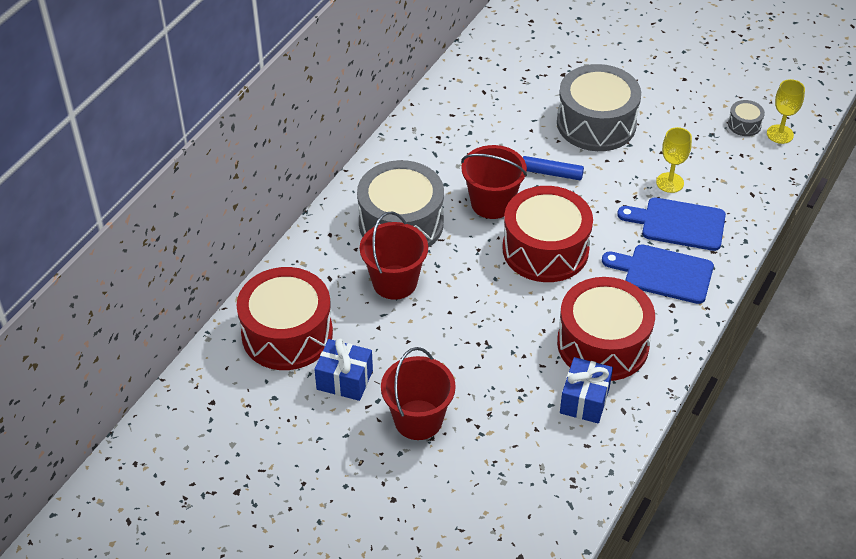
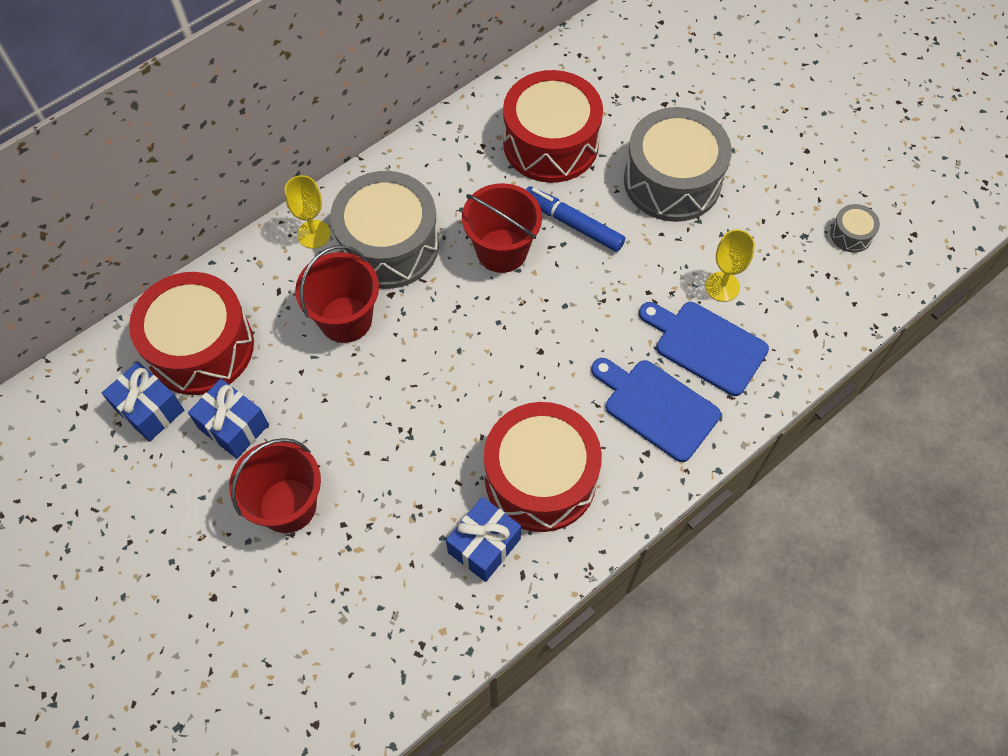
camera: 20 degrees right, 15 degrees up
red drum [502,186,593,282] -> red drum moved to [503,70,603,183]
yellow goblet [767,79,805,144] -> yellow goblet moved to [284,175,331,249]
none -> blue gift [102,361,184,442]

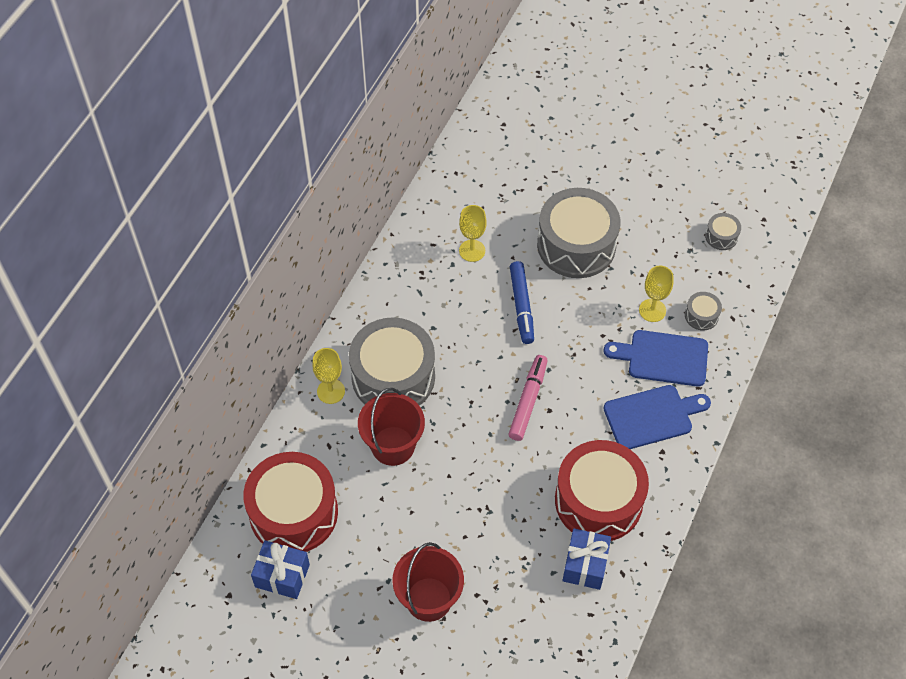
camera: 25 degrees left, 5 degrees down
blue gift [188,379,269,459] -> none
red bucket [462,183,542,273] -> none
red drum [503,70,603,183] -> yellow goblet [459,205,487,262]
blue marker [526,186,625,252] -> blue marker turned 105 degrees counterclockwise [510,261,534,344]
blue cutting board [591,358,721,462] -> blue cutting board turned 150 degrees clockwise [603,385,711,449]
none -> pink marker [508,355,548,441]
none -> grey drum [685,292,722,331]

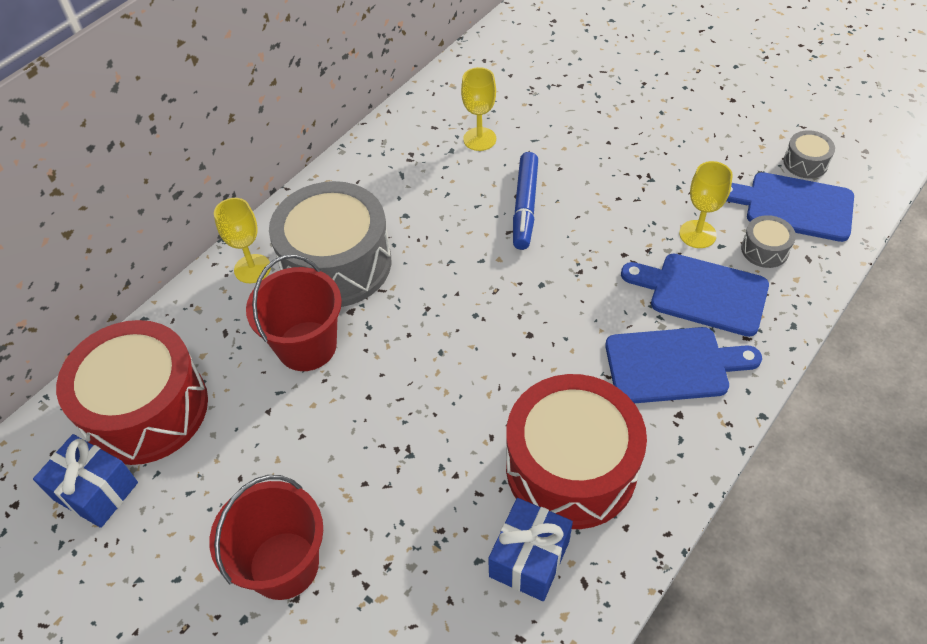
camera: 15 degrees right, 5 degrees down
pink marker [508,355,548,441] -> none
grey drum [537,188,620,278] -> none
none -> blue cutting board [726,172,854,242]

